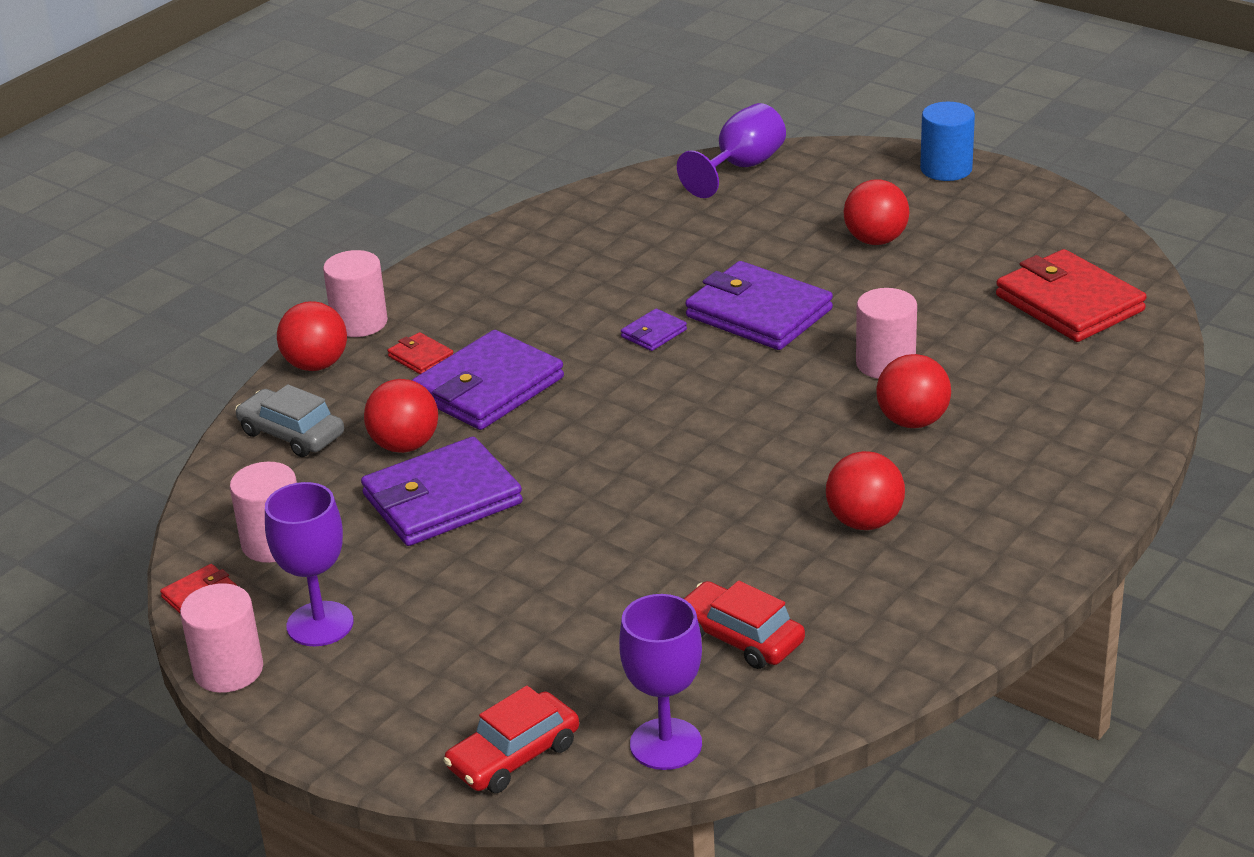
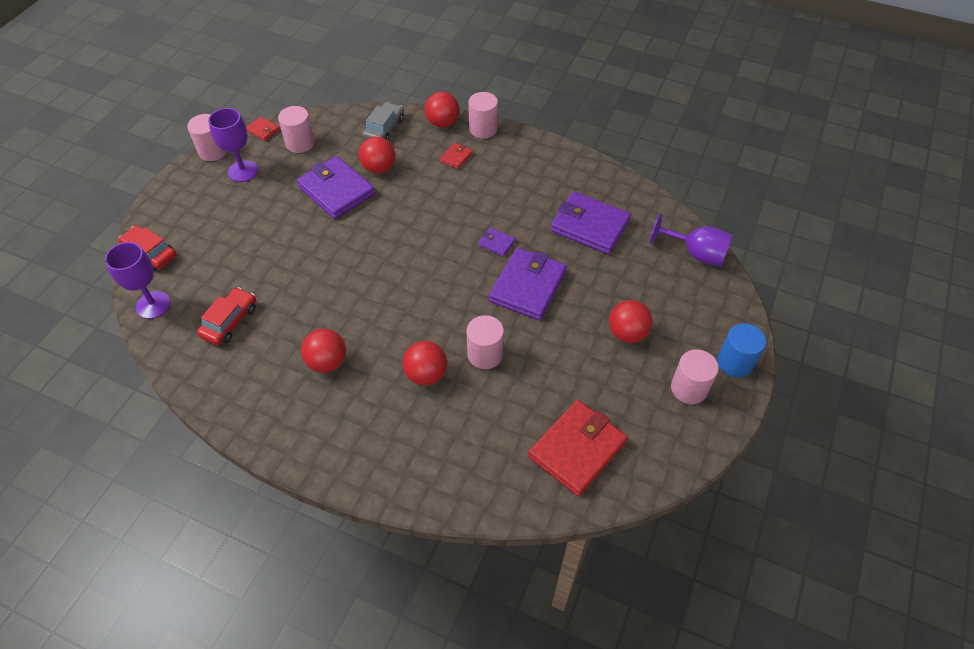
camera: 75 degrees right, 20 degrees up
purple wallet [412,330,564,430] -> purple wallet moved to [550,191,631,254]
none -> pink cylinder [671,349,719,404]

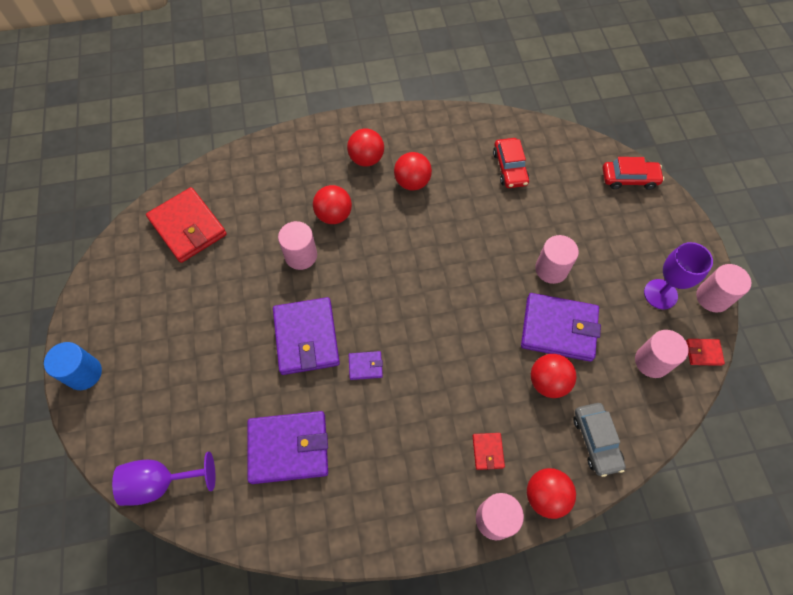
camera: 145 degrees right, 10 degrees up
purple goblet [105,242,171,319] -> none
red wallet [528,400,628,496] -> red wallet turned 45 degrees counterclockwise [146,187,227,263]
red ball [609,300,653,343] -> red ball moved to [347,129,384,167]
pink cylinder [671,349,719,404] -> pink cylinder moved to [535,235,579,284]

